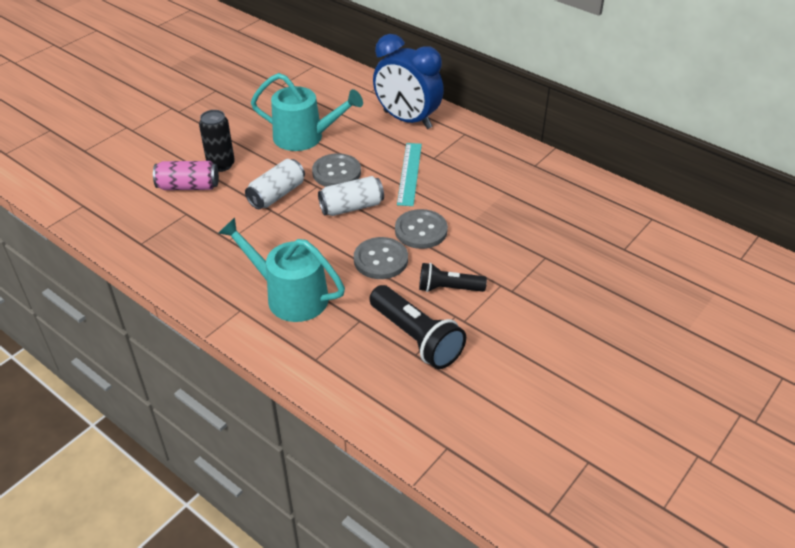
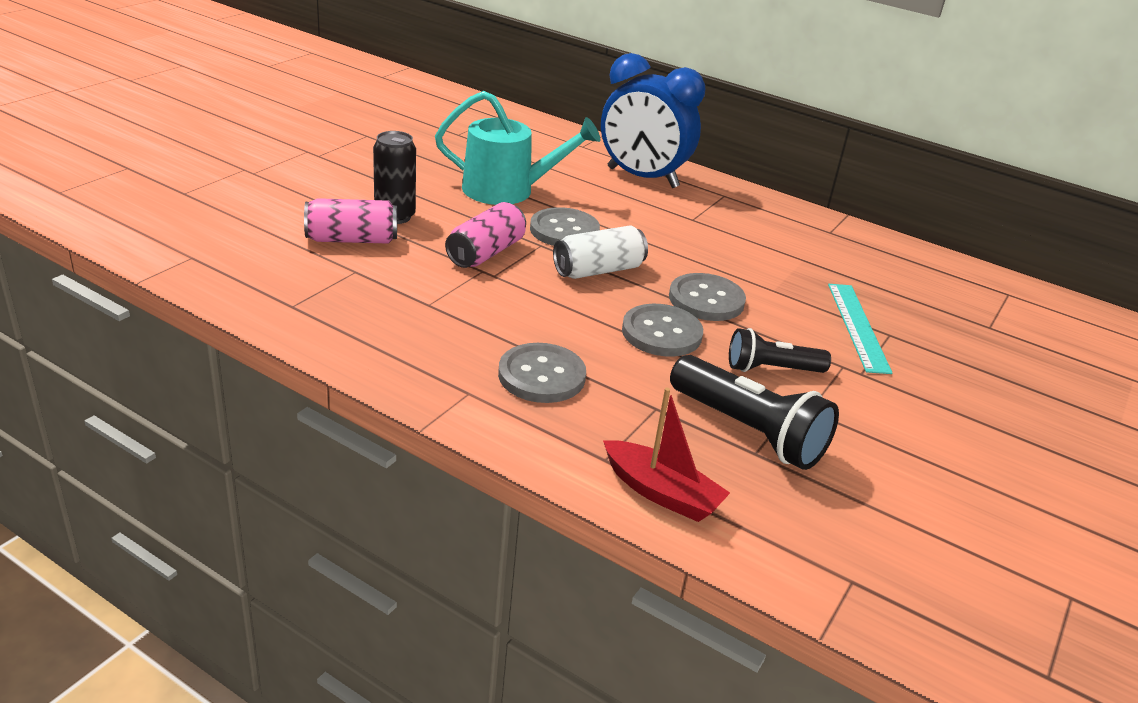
camera: 10 degrees left, 10 degrees down
turquoise watering can [218,217,345,322] -> grey button [498,343,586,403]
white can [245,159,305,209] -> pink can [445,202,526,268]
turquoise ruler [397,143,422,206] -> turquoise ruler moved to [828,284,893,374]
none -> red boat [603,388,730,522]

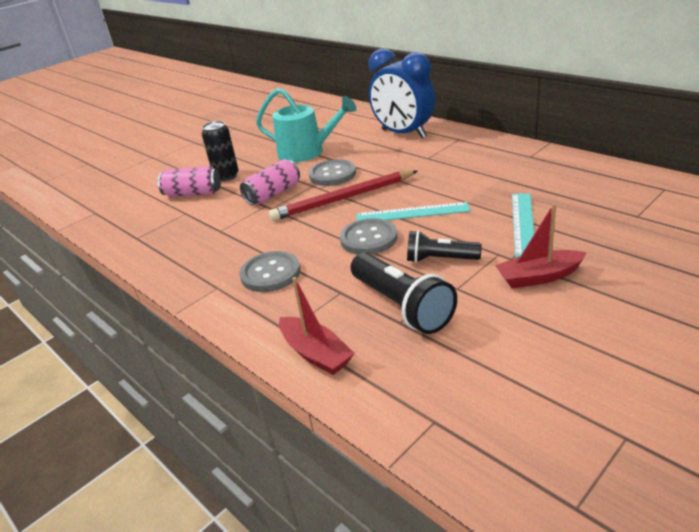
camera: 20 degrees right, 0 degrees up
white can [553,226,648,279] -> red pencil [269,170,418,221]
grey button [669,273,746,321] -> turquoise ruler [357,202,470,221]
none -> red boat [495,203,587,288]

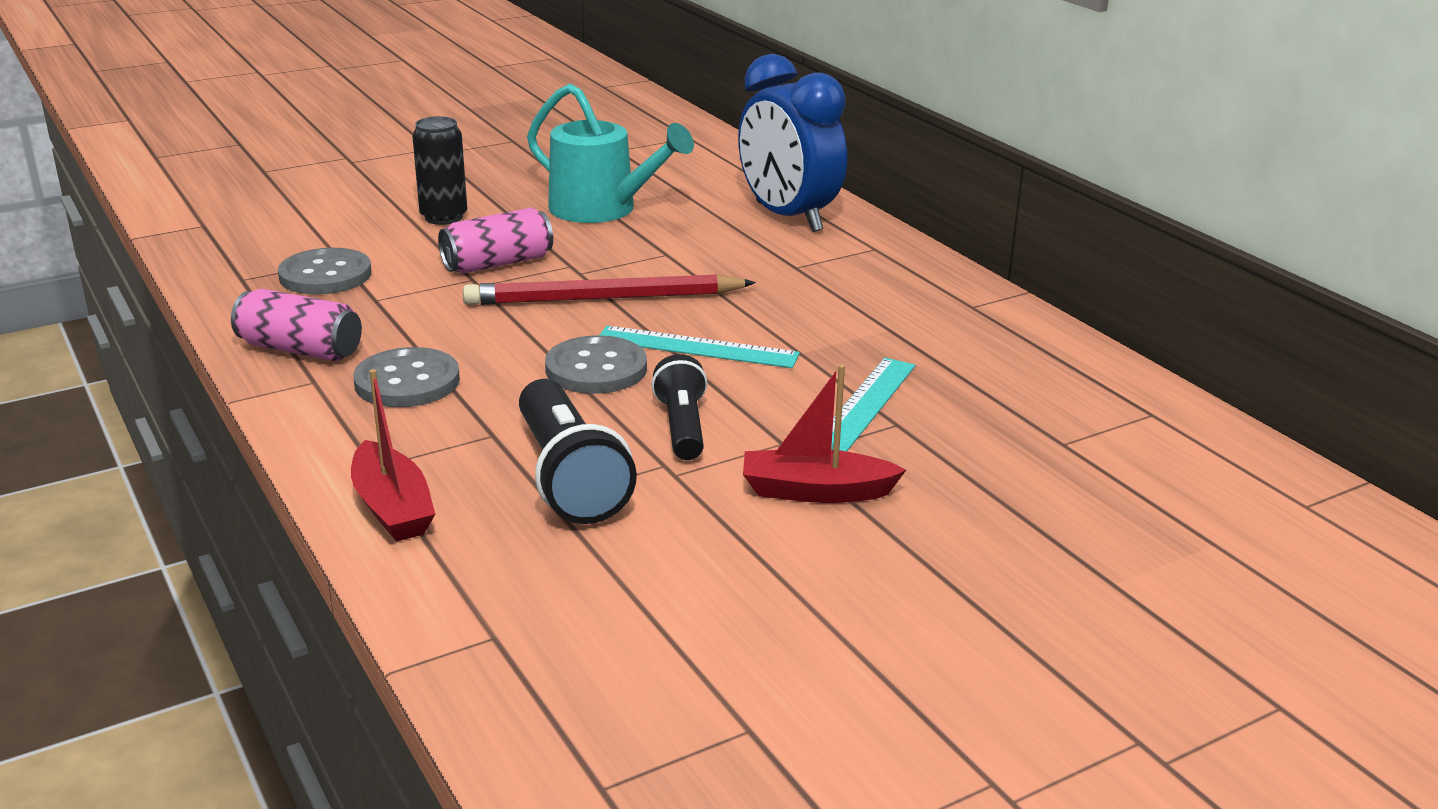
camera: 10 degrees right, 5 degrees down
pink can [158,166,221,197] -> pink can moved to [231,289,362,361]
grey button [309,159,356,186] -> grey button moved to [278,248,371,295]
black flashlight [407,230,482,263] -> black flashlight turned 60 degrees clockwise [651,354,708,460]

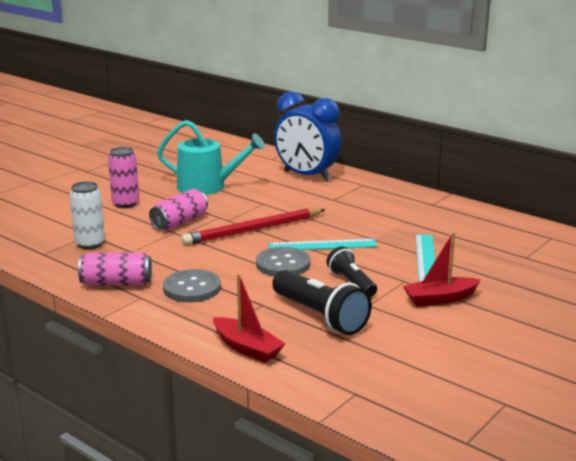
camera: 20 degrees left, 5 degrees down
grey button [278,248,371,295] -> white can [70,181,105,249]
black can [412,116,467,225] -> pink can [108,147,139,208]

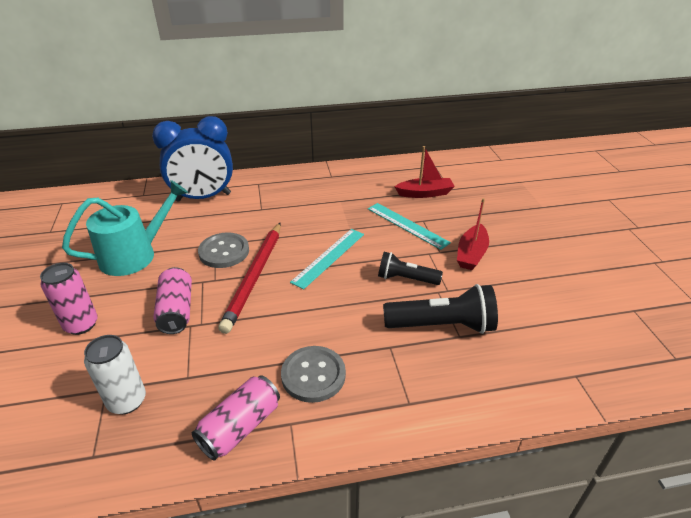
camera: 50 degrees left, 15 degrees up
red boat [213,274,285,363] -> red boat moved to [394,146,455,198]
grey button [256,247,310,276] -> grey button moved to [198,233,249,268]

